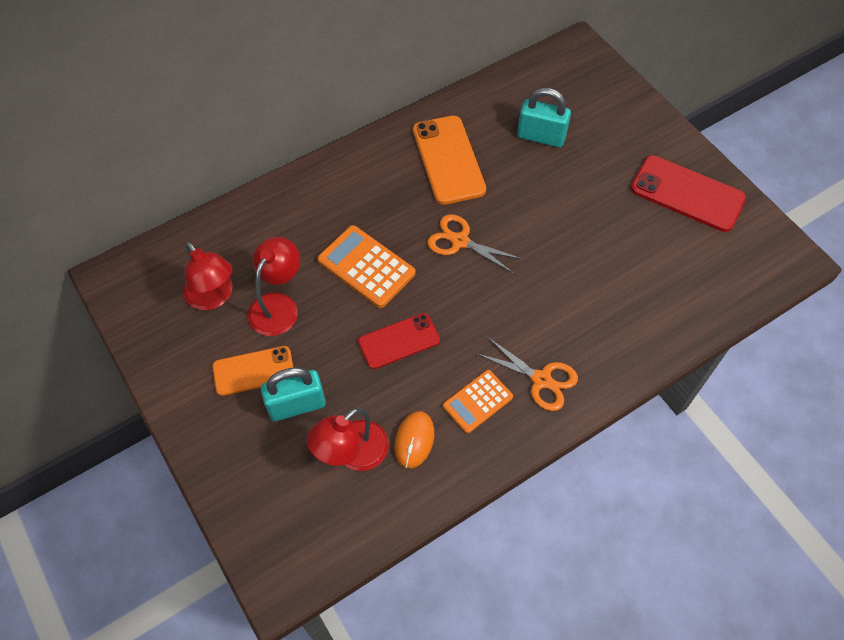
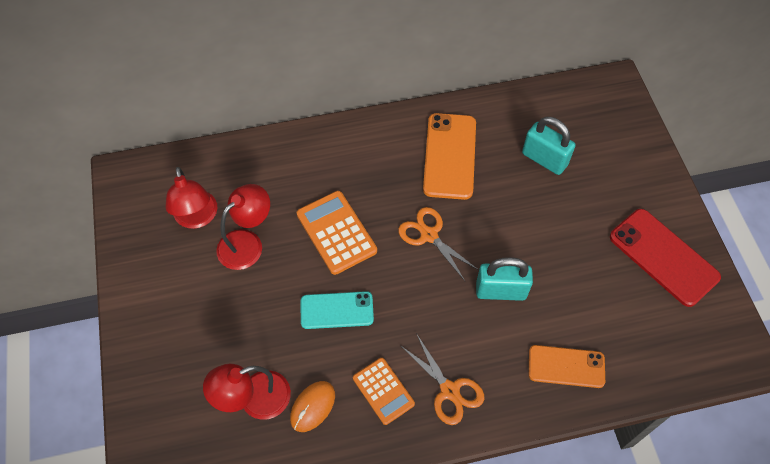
camera: 20 degrees right, 0 degrees up
orange phone [212,346,293,396] -> orange phone moved to [529,345,605,388]
turquoise padlock [261,367,326,421] -> turquoise padlock moved to [476,257,533,301]
red phone [358,313,440,369] -> turquoise phone [301,291,374,329]
orange calculator [443,370,513,434] -> orange calculator turned 105 degrees counterclockwise [353,358,415,425]

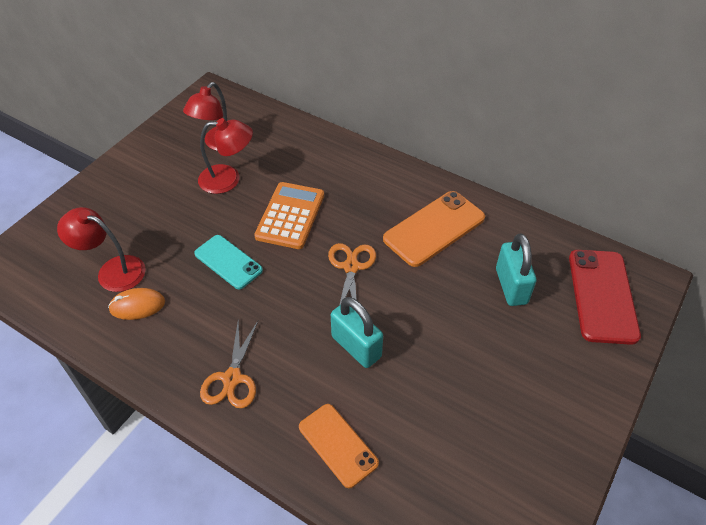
camera: 45 degrees right, 10 degrees down
orange calculator [353,358,415,425] -> none
red phone [610,209,721,307] -> red phone moved to [569,250,641,345]

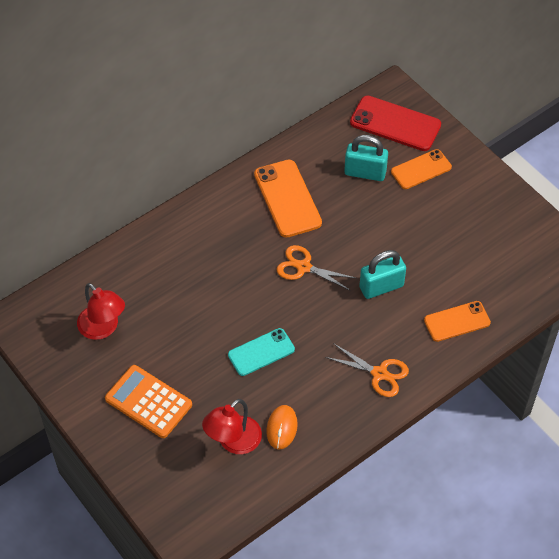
camera: 70 degrees left, 5 degrees up
red lamp [198,118,253,194] -> none
orange calculator [254,182,324,249] -> orange calculator moved to [105,365,192,438]
none -> orange phone [391,149,452,189]

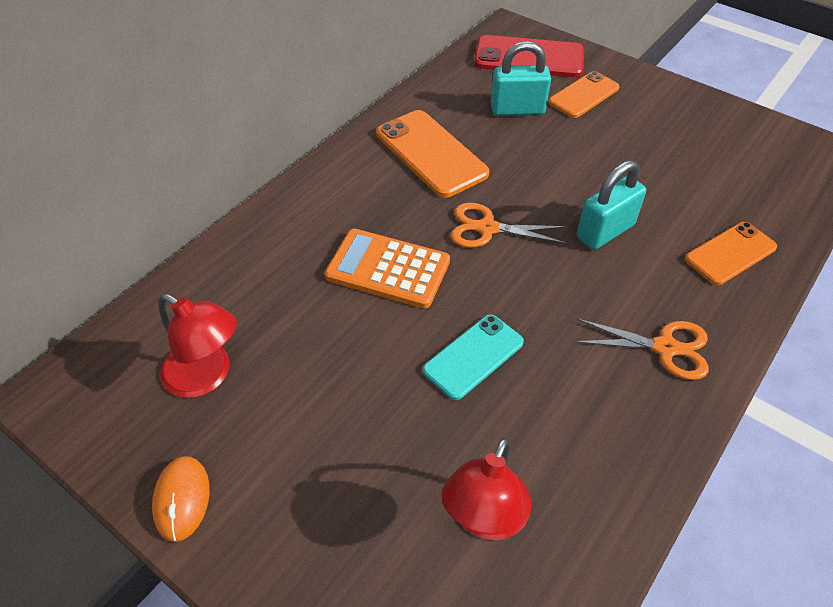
camera: 15 degrees left, 5 degrees down
orange calculator [105,365,192,438] -> orange calculator moved to [325,229,450,309]
orange mouse [266,405,298,449] -> orange mouse moved to [152,456,210,542]

